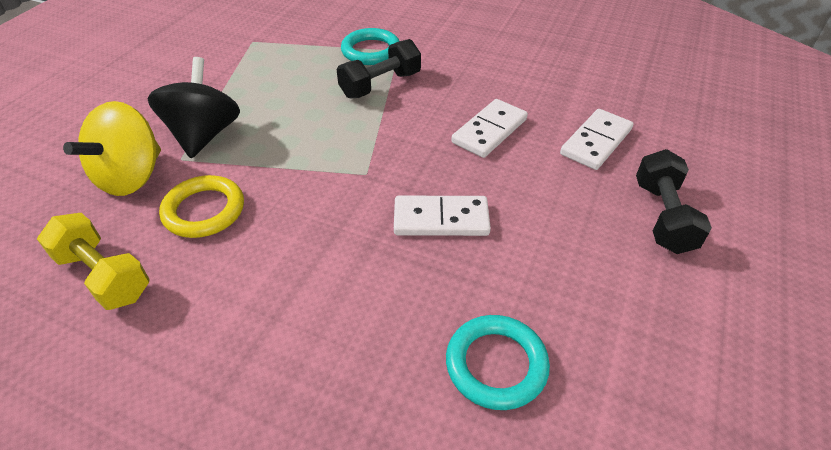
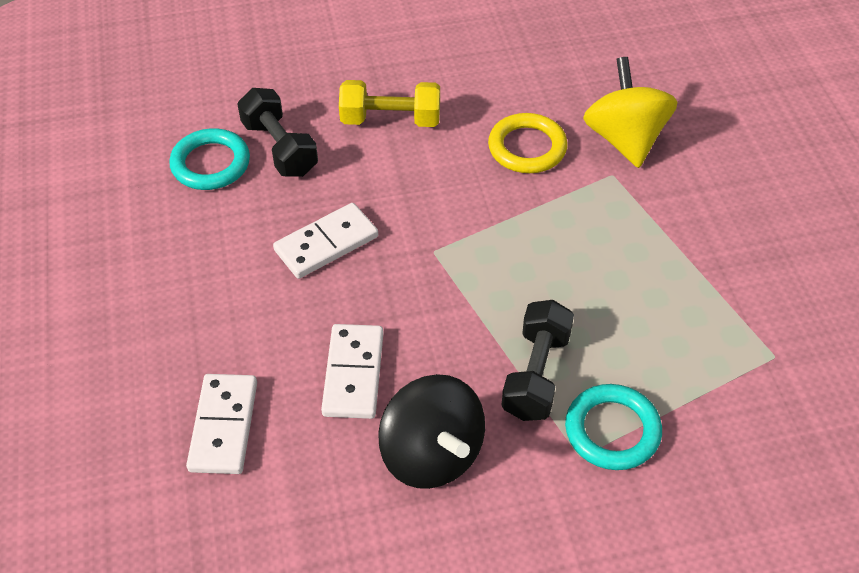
camera: 145 degrees right, 5 degrees up
yellow dumbbell [37,213,150,310] -> yellow dumbbell moved to [339,80,440,127]
black spinning top [147,57,240,158] -> black spinning top moved to [378,374,485,489]
black dumbbell [636,149,712,254] -> black dumbbell moved to [237,88,318,177]

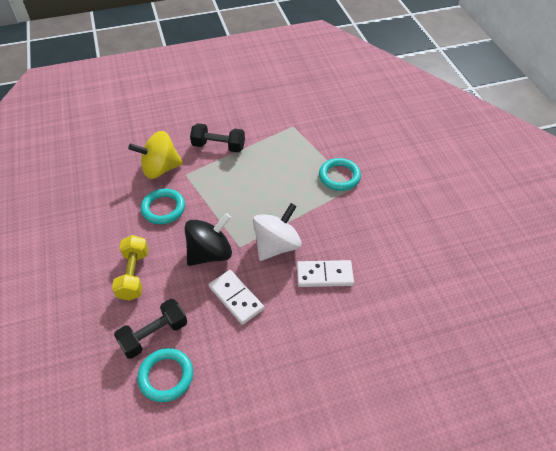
camera: 95 degrees left, 0 degrees up
white domino [186,374,257,474] -> none
black spinning top [378,374,485,489] -> black spinning top moved to [184,213,232,266]
yellow ring [488,113,568,173] -> turquoise ring [141,189,185,224]
black dumbbell [501,300,574,421] -> black dumbbell moved to [190,123,245,152]
none -> white spinning top [253,203,302,261]

